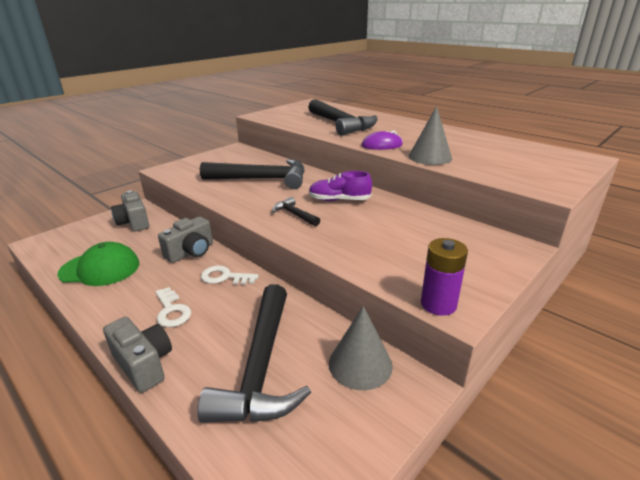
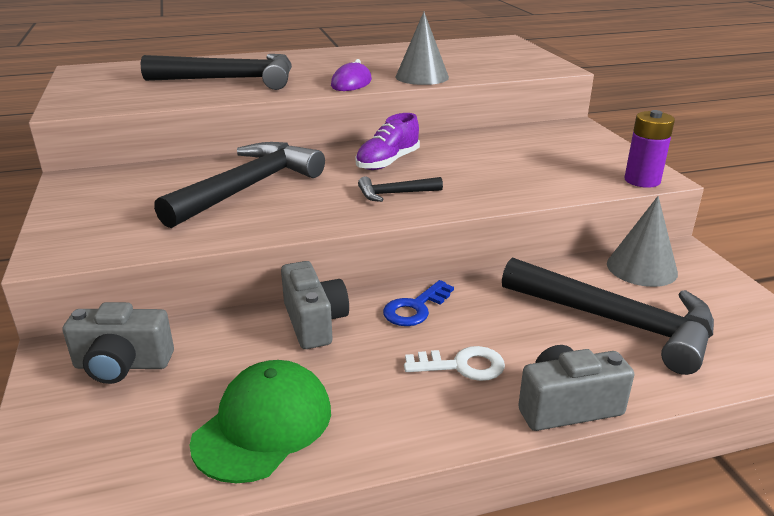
camera: 60 degrees left, 0 degrees up
white key [201,266,258,284] -> blue key [383,280,454,326]

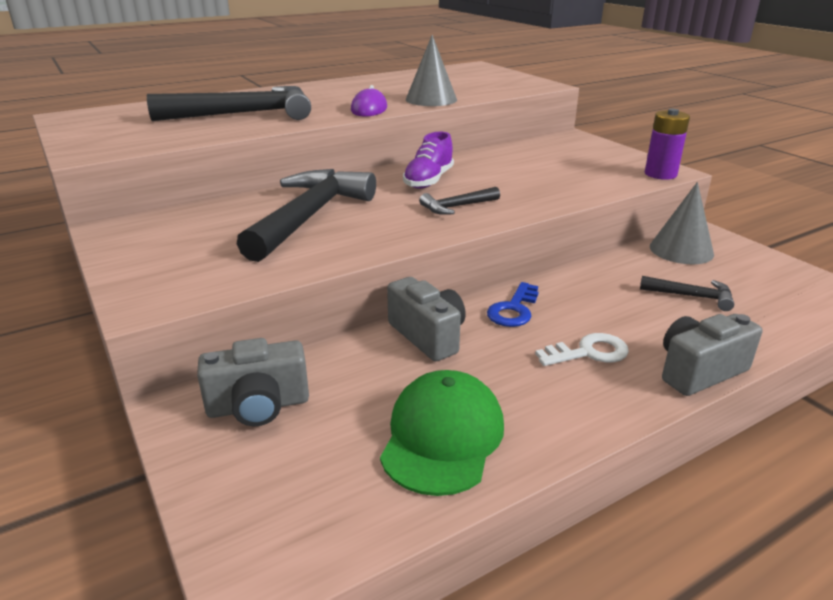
camera: 15 degrees left, 0 degrees up
black hammer [502,257,714,375] -> black hammer [640,276,734,311], size x0.46

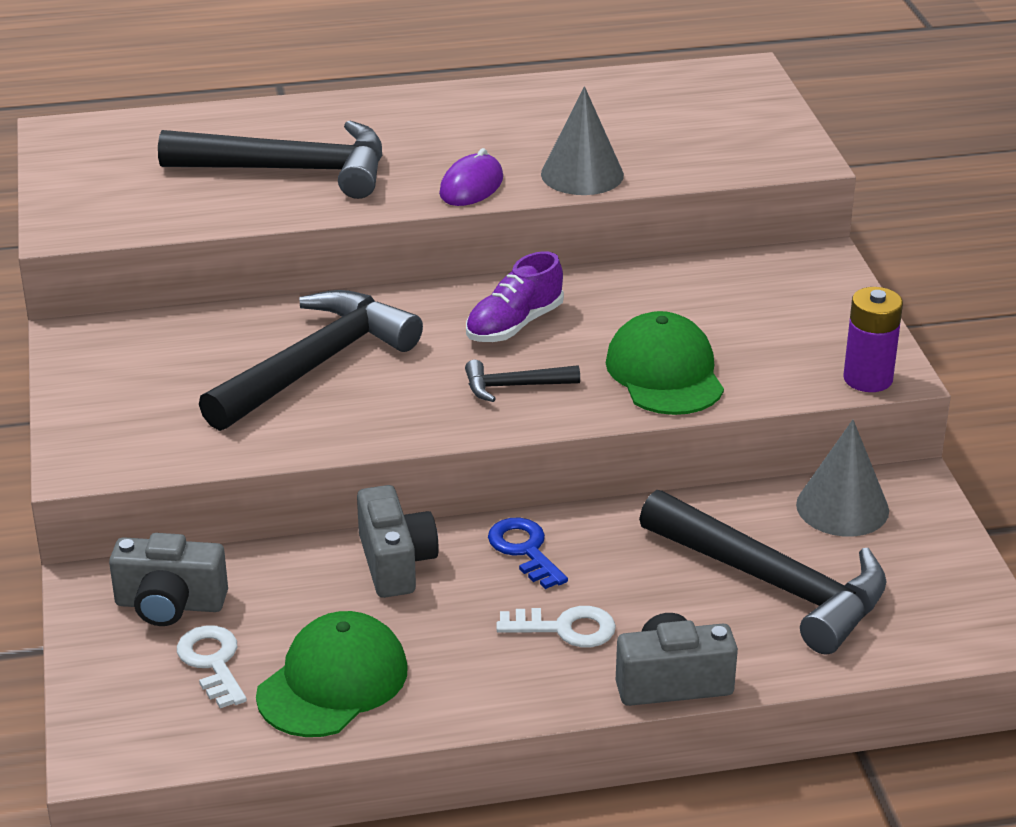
camera: 20 degrees right, 5 degrees up
blue key [487,282,538,327] -> blue key turned 105 degrees clockwise [488,518,568,589]
black hammer [640,276,734,311] -> black hammer [639,490,887,655], size x2.18
none -> white key [177,625,247,708]
none -> green cap [606,311,724,415]

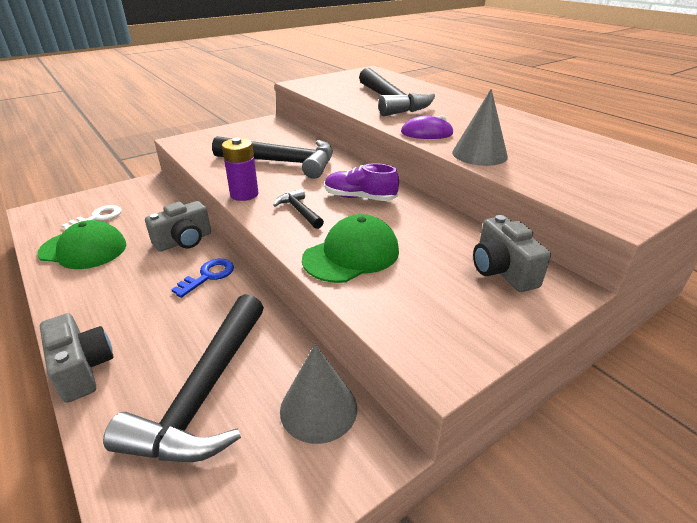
camera: 65 degrees right, 0 degrees up
grey camera [109,533,228,626] -> grey camera moved to [473,215,551,292]
white key [496,606,616,647] -> none
purple battery [843,287,903,392] -> purple battery moved to [222,138,259,201]

